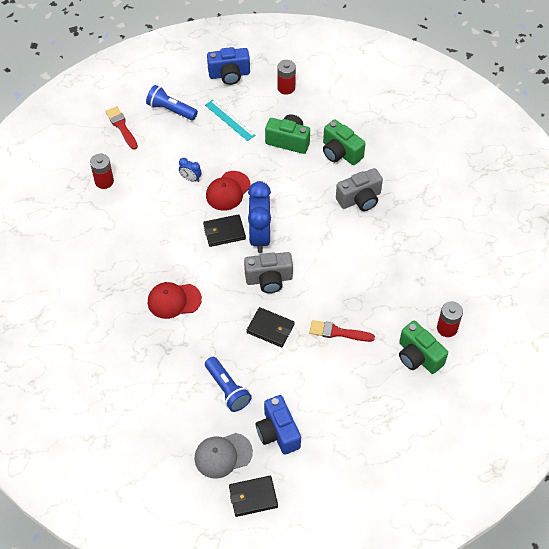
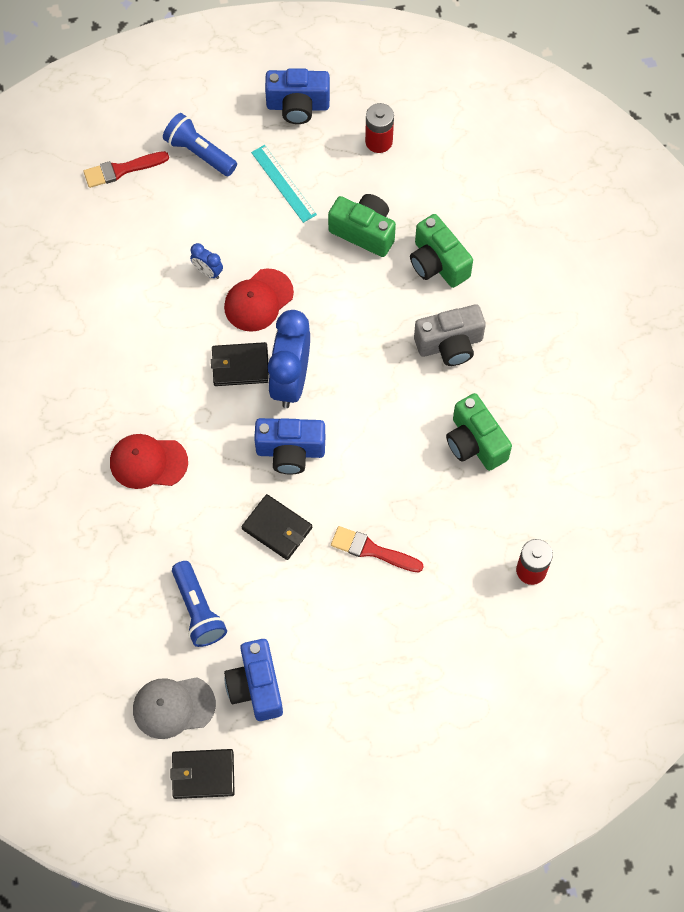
camera: 10 degrees right, 10 degrees up
red battery [90,154,114,189] -> none
red brush [105,106,138,150] -> red brush turned 90 degrees counterclockwise [83,151,169,188]
grey camera [244,252,293,293] -> blue camera [254,418,325,474]
green camera [399,321,448,374] -> green camera moved to [446,393,512,471]

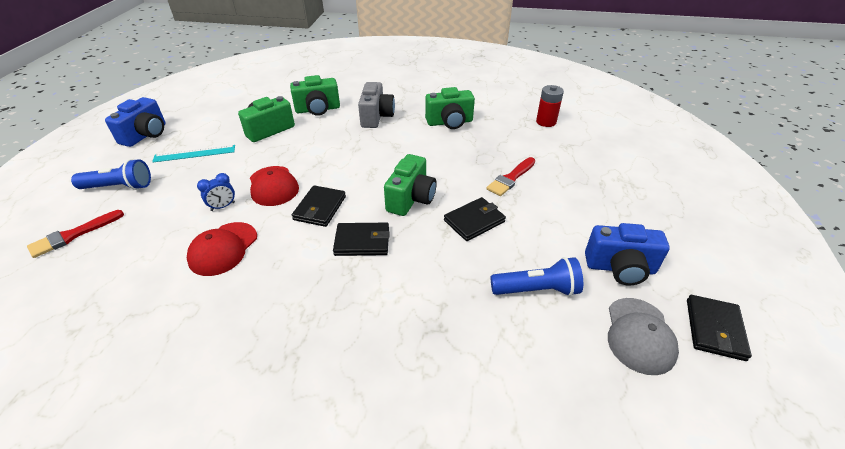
camera: 70 degrees left, 25 degrees down
red brush [83,151,169,188] -> red brush turned 45 degrees clockwise [27,210,124,258]
red cap [110,434,188,489] -> red cap moved to [187,222,257,276]
blue flashlight [163,113,237,176] -> blue flashlight turned 150 degrees counterclockwise [71,159,151,190]
blue camera [254,418,325,474] -> green camera [384,154,437,216]
blue clock [268,310,310,408] -> none
red battery [365,103,394,153] -> none
none -> black wallet [333,223,390,256]

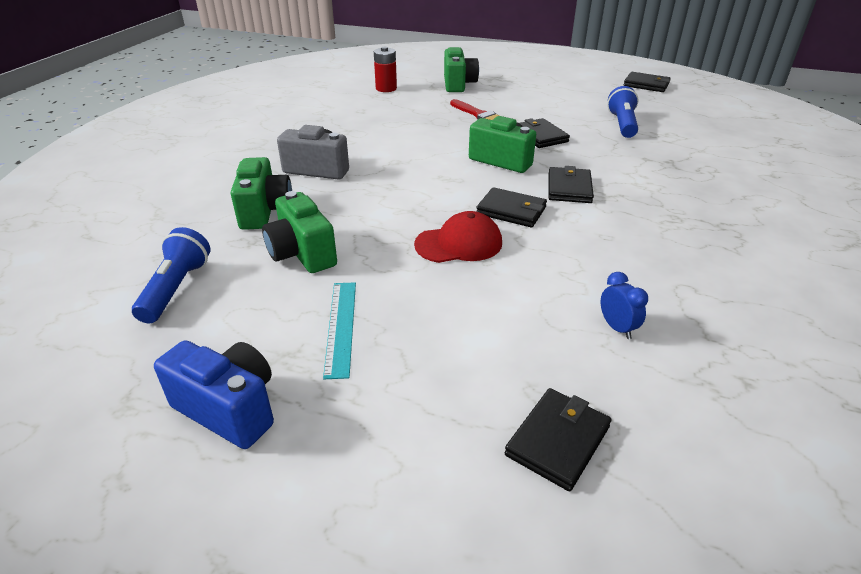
camera: 80 degrees left, 5 degrees down
red brush [27,210,124,258] -> black wallet [505,388,611,491]
blue flashlight [71,159,151,190] -> blue flashlight moved to [132,227,211,323]
red cap [187,222,257,276] -> none
blue clock [197,173,235,211] -> blue clock moved to [601,272,648,339]
green camera [425,87,475,129] -> green camera moved to [444,47,479,92]
blue camera [585,223,670,285] -> none
grey cap [608,298,679,375] -> none

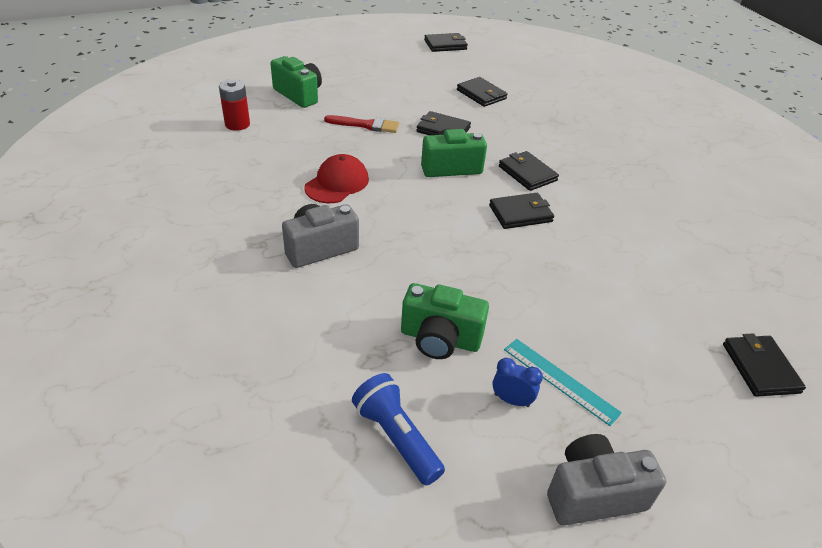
camera: 45 degrees left, 5 degrees up
blue camera [154,340,274,449] -> grey camera [547,434,666,526]
green camera [230,157,292,230] -> none
red cap [414,211,502,263] -> red cap moved to [304,154,369,203]
blue clock [601,272,648,339] -> blue clock moved to [492,358,543,407]
blue flashlight [607,86,638,138] -> black wallet [457,77,508,107]

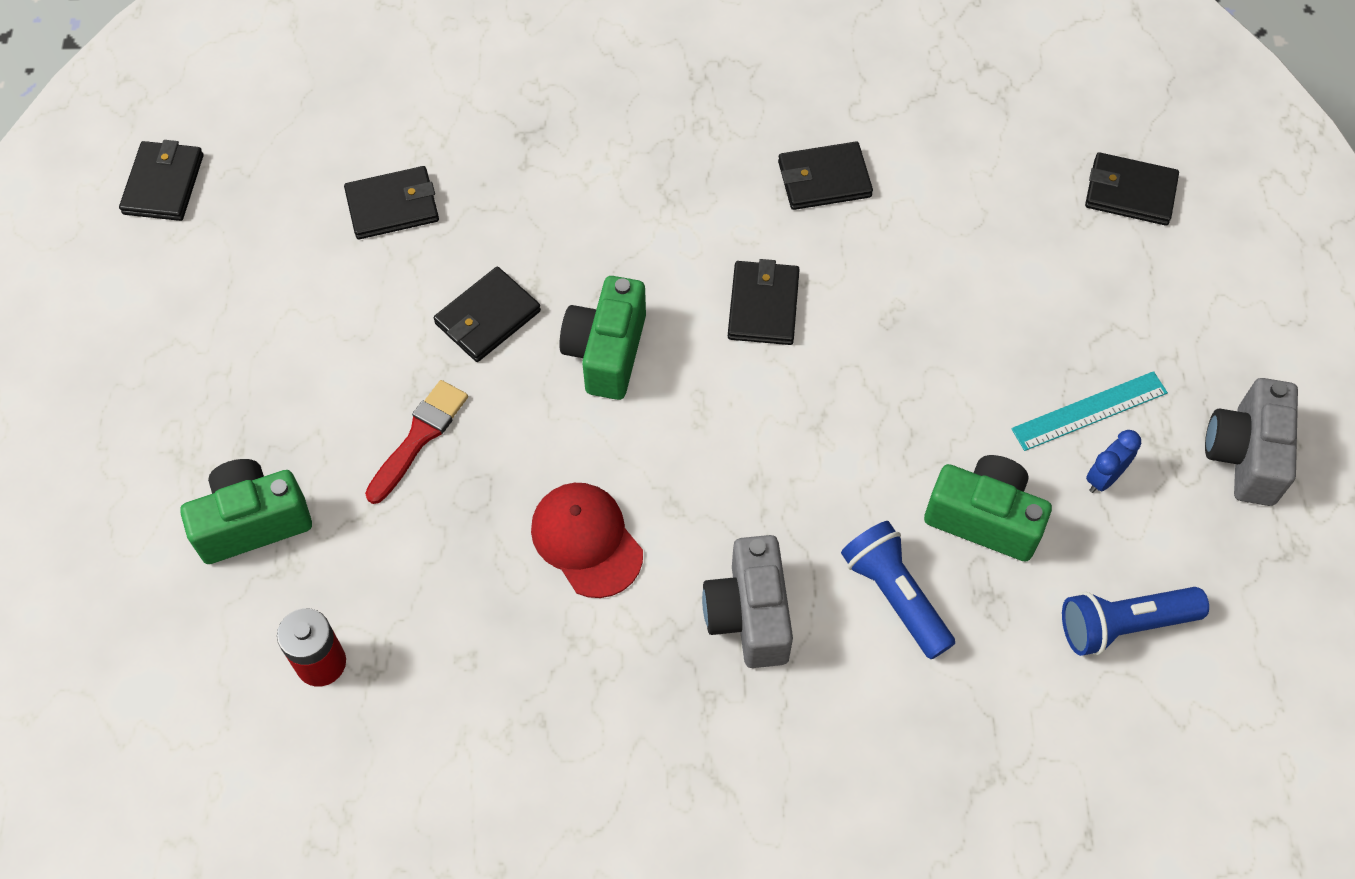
camera: 65 degrees left, 20 degrees up
green camera [401,283,489,359] -> green camera turned 105 degrees counterclockwise [924,455,1052,562]
black wallet [499,151,559,191] -> black wallet moved to [778,142,873,210]
none -> blue flashlight [841,521,955,659]

